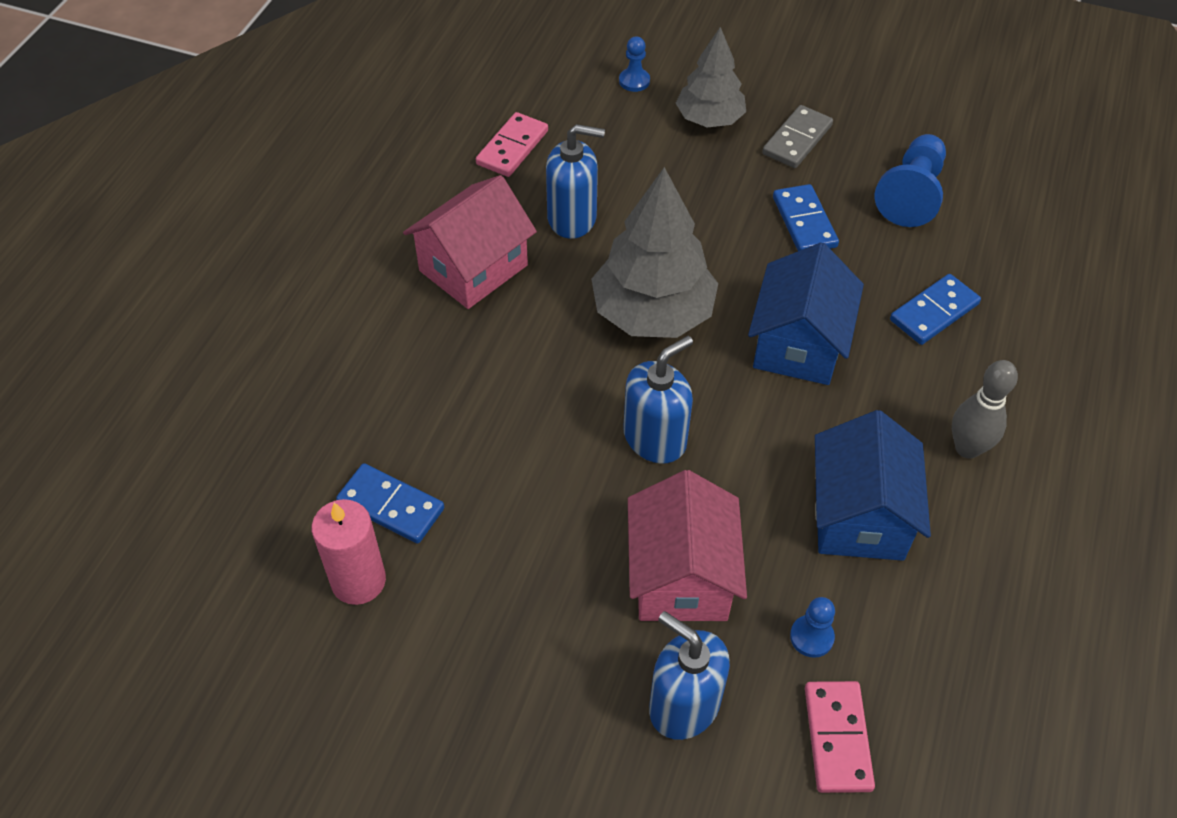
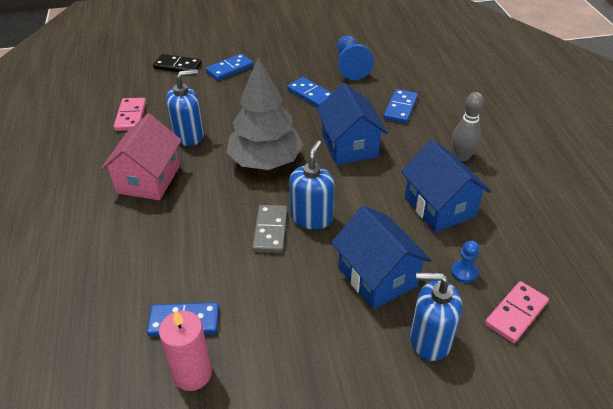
camera: 30 degrees left, 10 degrees down
blue pawn [619,36,650,92] -> black domino [153,54,202,72]
pink house [628,470,747,621] -> blue house [331,206,432,309]
grey tree [676,27,746,127] -> blue domino [206,54,254,81]
grey domino [762,105,833,168] -> grey domino moved to [252,205,288,253]
pink domino [805,681,875,793] -> pink domino turned 75 degrees clockwise [485,281,549,343]

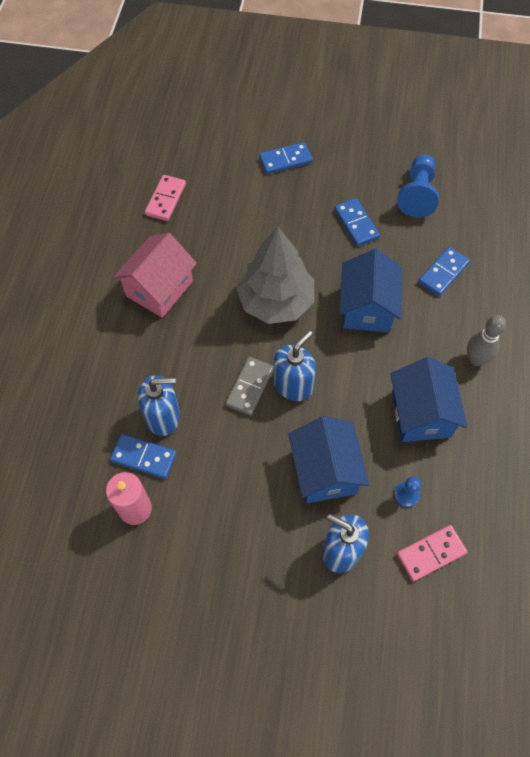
camera: 20 degrees right, 20 degrees up
black domino [153,54,202,72] -> none
blue soap dispenser [166,69,204,146] -> blue soap dispenser moved to [138,375,180,436]

